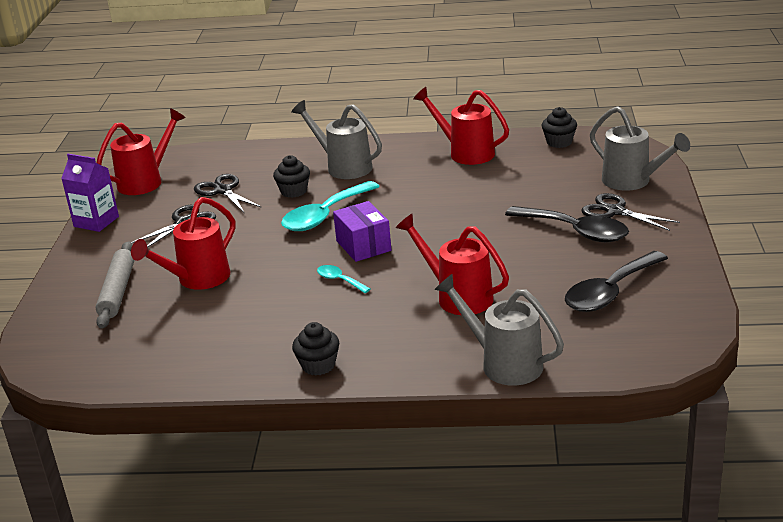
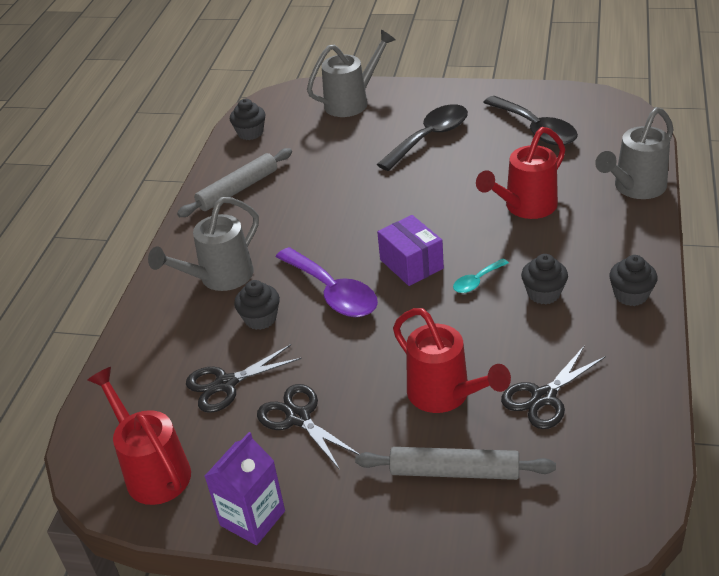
camera: 80 degrees left, 10 degrees up
turquoise spoon [281,181,380,231] -> purple spoon [276,247,378,317]
purple box [333,201,391,262] -> purple box turned 75 degrees clockwise [377,215,444,286]
red watering can [413,87,509,165] -> grey rolling pin [177,148,292,217]
black scissors [581,193,680,231] -> black scissors moved to [501,345,606,429]
none -> black cupcake [521,254,568,304]

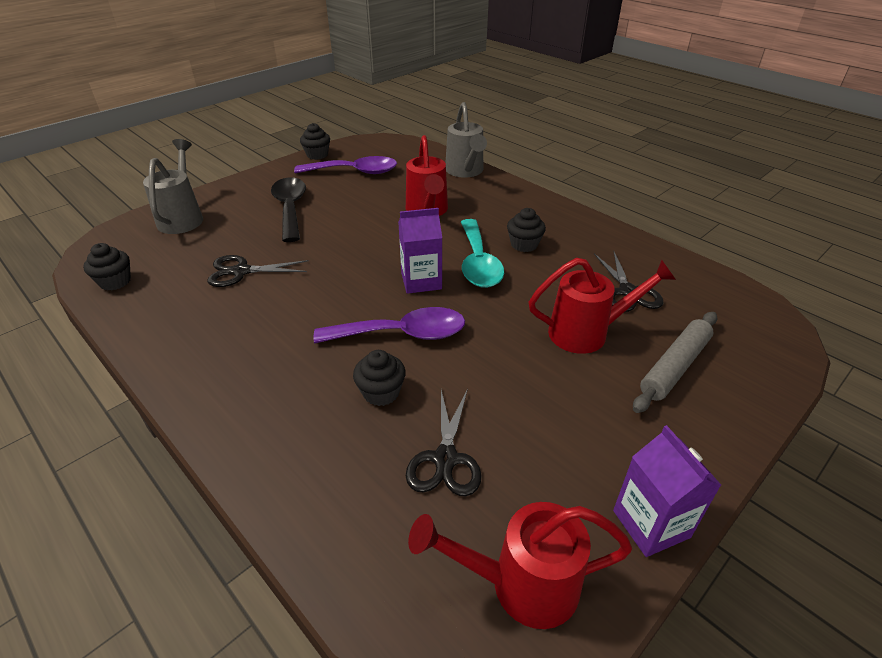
camera: 60 degrees left, 0 degrees up
grey watering can [148,197,259,291] -> none
grey rolling pin [177,148,292,217] -> none
black scissors [257,384,359,470] -> black scissors moved to [207,255,309,287]
purple box [377,215,444,286] -> purple carton [398,208,442,294]
turquoise spoon [453,258,509,293] -> turquoise spoon [461,219,504,288], size x2.07
black spoon [483,96,578,145] -> purple spoon [294,156,397,174]
black cupcake [609,255,658,306] -> black cupcake moved to [300,123,330,160]

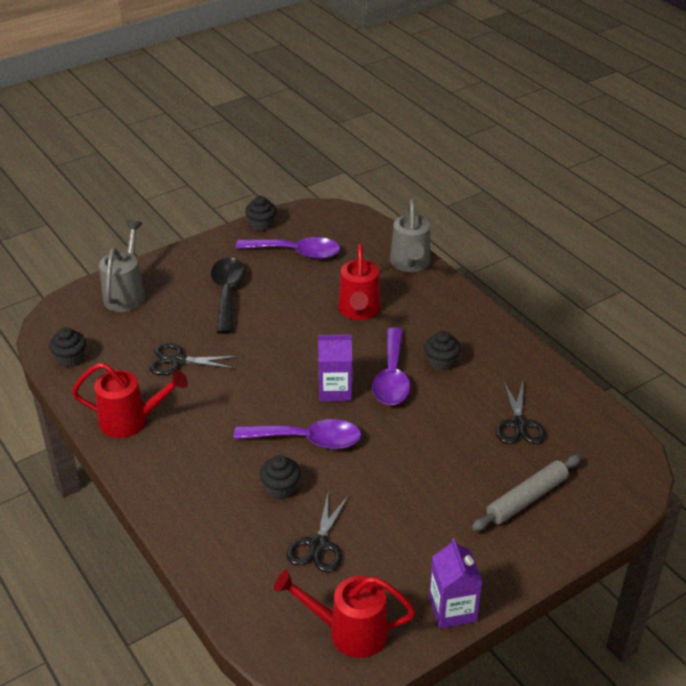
camera: 10 degrees right, 0 degrees up
turquoise spoon [461,219,504,288] -> purple spoon [372,327,410,405]
red watering can [529,258,676,354] -> red watering can moved to [72,363,188,438]

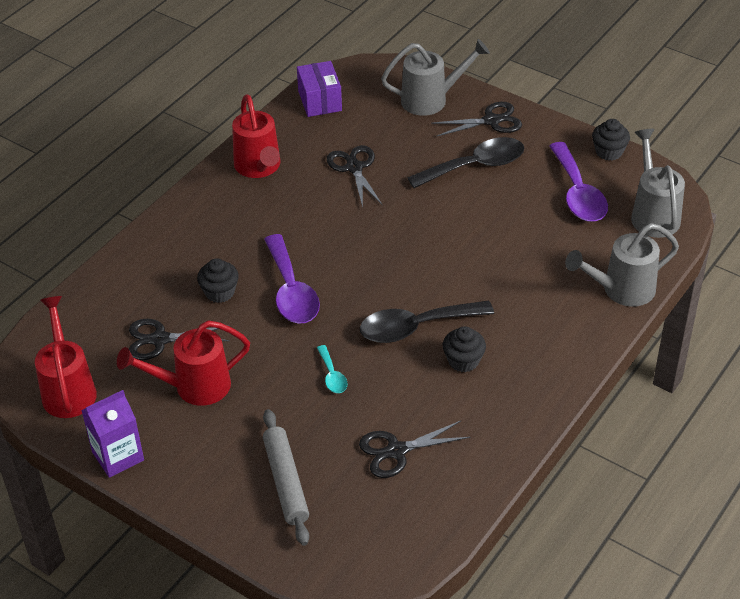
camera: 70 degrees right, 5 degrees up
black cupcake [49,327,86,367] -> purple box [297,61,342,117]
purple carton [318,335,352,401] -> none
red watering can [338,243,381,320] -> red watering can moved to [117,320,250,406]
purple spoon [372,327,410,405] -> black spoon [360,300,494,343]
grey rolling pin [471,454,582,531] -> grey rolling pin turned 45 degrees clockwise [263,409,309,546]
none -> turquoise spoon [317,345,347,393]
none -> black scissors [431,102,522,137]
none -> grey watering can [631,129,685,238]

